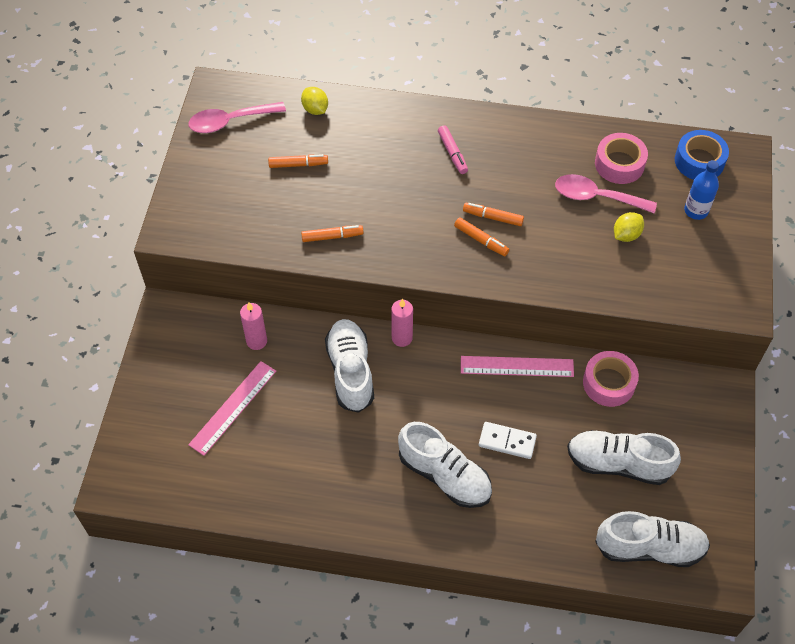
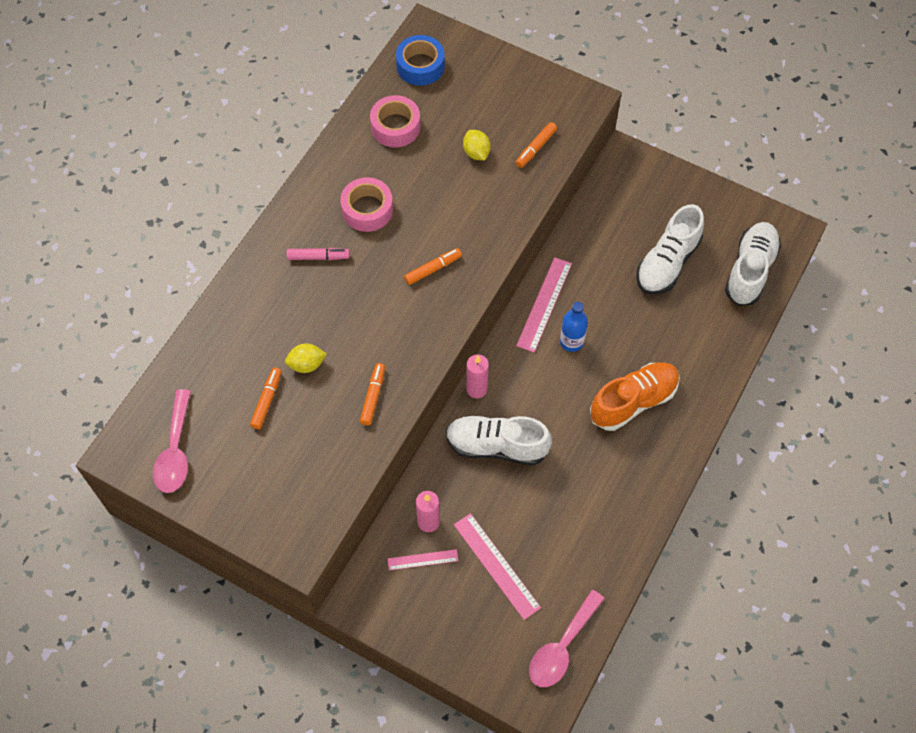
camera: 70 degrees left, 5 degrees up
yellow lemon [301,87,328,115] -> yellow lemon moved to [285,343,327,373]
white shoe [398,422,492,508] -> orange shoe [590,362,680,431]
orange marker [463,203,524,226] -> orange marker moved to [515,122,557,168]
white domino [479,422,537,459] -> none
pink spoon [555,174,657,213] -> pink spoon moved to [529,590,605,687]
pink tape [583,351,639,407] -> pink tape moved to [341,177,393,232]
blue bottle [684,160,719,220] -> blue bottle moved to [560,302,588,352]
none -> pink ruler [388,549,458,570]

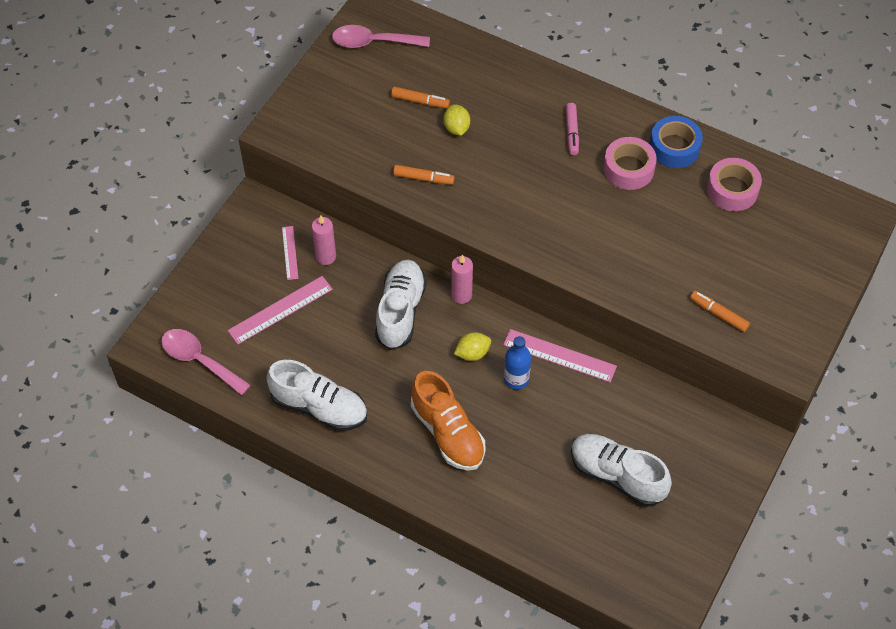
camera: 90 degrees right, 5 degrees down
blue tape [396,35,445,86] -> blue tape moved to [650,116,703,168]
orange marker [404,248,462,285] -> none
yellow lemon [463,130,491,160] -> yellow lemon moved to [454,332,491,361]
white shoe [725,222,781,306] -> white shoe moved to [266,360,367,431]

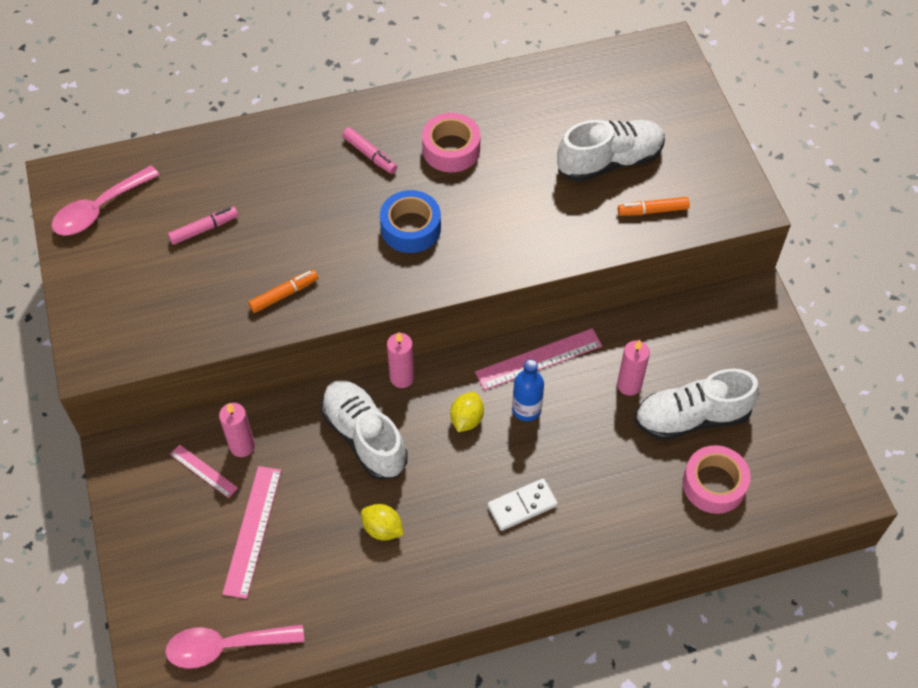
camera: 45 degrees left, 0 degrees up
white shoe [266,360,367,431] -> white shoe moved to [557,120,665,182]
orange marker [391,87,450,108] -> pink marker [168,207,238,245]
orange shoe [411,371,485,471] -> white domino [488,478,558,531]
yellow lemon [443,104,470,136] -> yellow lemon moved to [361,504,404,541]
blue tape [650,116,703,168] -> blue tape moved to [380,190,441,253]
pink tape [707,158,762,211] -> pink tape moved to [683,445,750,514]
none -> pink candle [617,340,650,396]

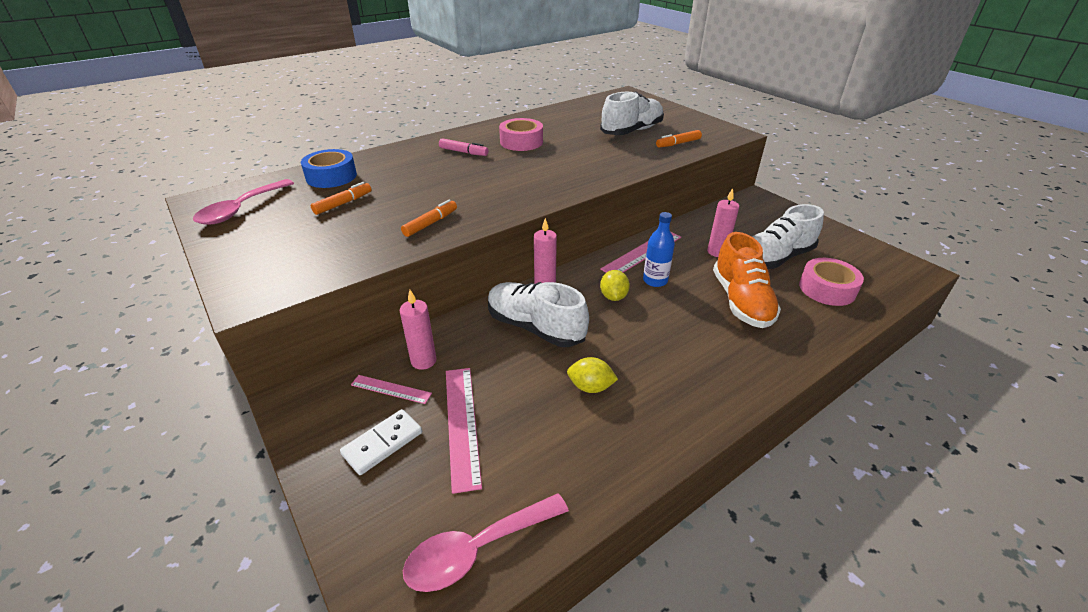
camera: 20 degrees left, 20 degrees down
pink marker [168,207,238,245] -> orange marker [311,182,371,215]
blue tape [380,190,441,253] -> blue tape moved to [301,149,357,188]
white domino [488,478,558,531] -> white domino moved to [340,409,422,475]
none -> orange shoe [713,232,781,328]

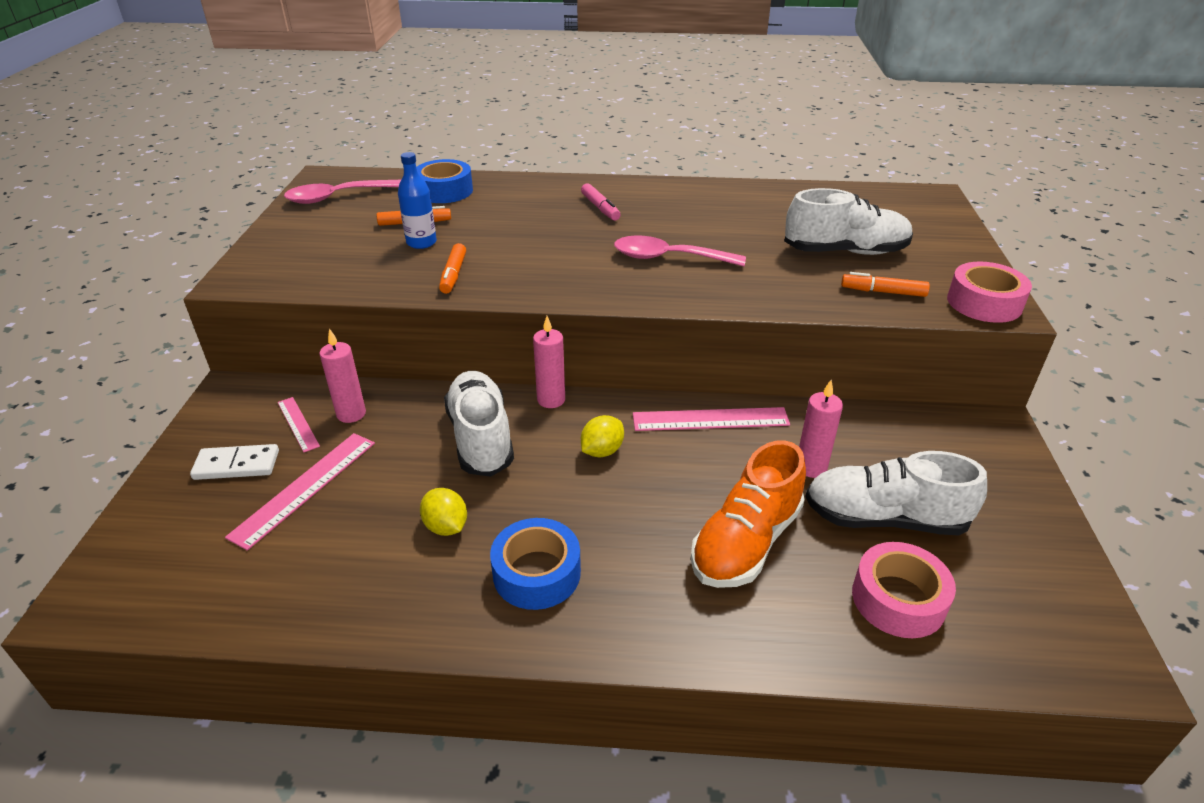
camera: 40 degrees right, 0 degrees up
orange marker [401,199,457,237] -> orange marker turned 105 degrees clockwise [439,243,466,294]
pink spoon [403,493,569,592] -> pink spoon moved to [614,235,746,266]
pink tape [499,118,543,151] -> pink tape moved to [947,262,1032,323]
blue bottle [643,212,675,287] -> blue bottle moved to [398,152,437,249]
none -> blue tape [490,518,581,610]

